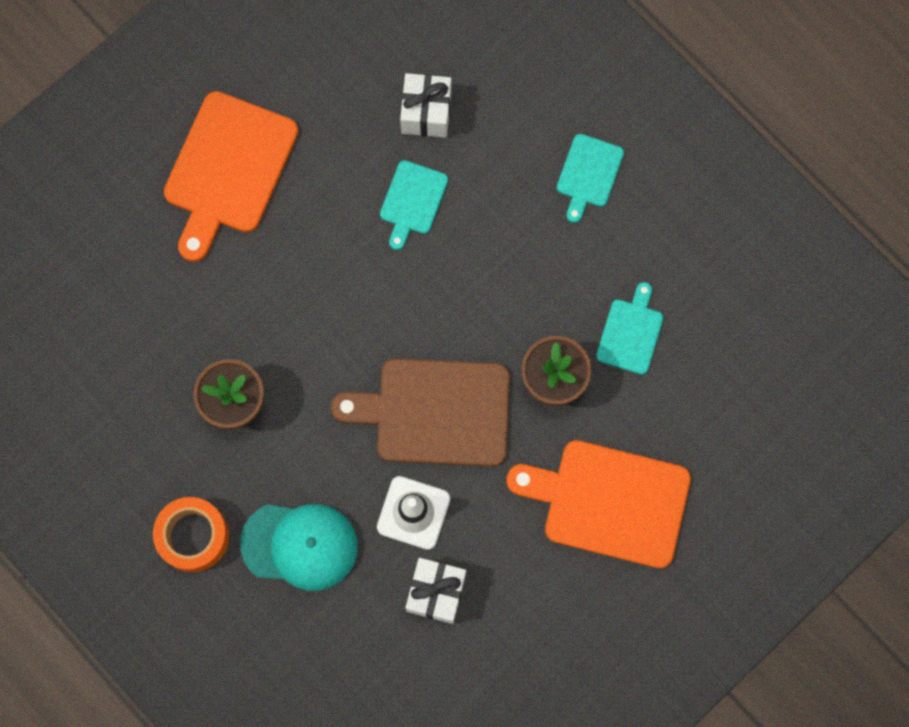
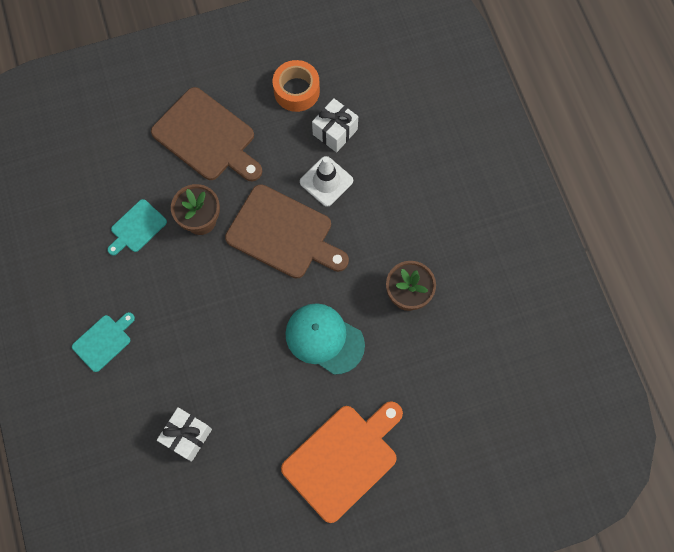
camera: 155 degrees left, 5 degrees down
orange tape [153,497,229,572] -> orange tape moved to [273,60,320,112]
turquoise cap [240,504,358,591] -> turquoise cap moved to [285,303,365,375]
turquoise cutting board [380,160,448,250] -> none
orange cutting board [507,440,691,568] -> brown cutting board [151,87,262,181]

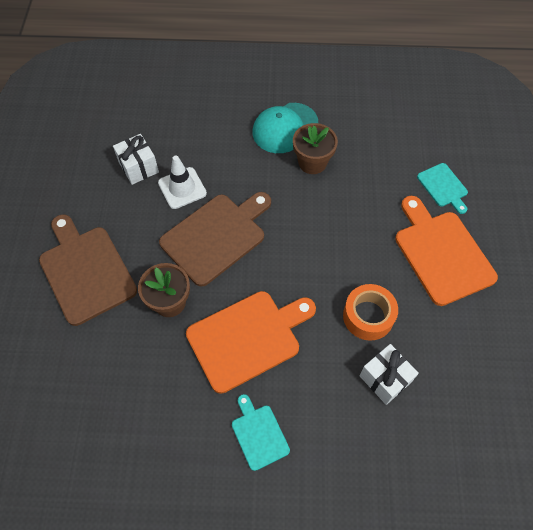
camera: 70 degrees left, 10 degrees down
turquoise cutting board [107,199,167,256] -> turquoise cutting board moved to [417,163,468,214]
brown cutting board [151,87,262,181] -> brown cutting board turned 90 degrees counterclockwise [39,214,137,326]
orange tape [273,60,320,112] -> orange tape moved to [343,284,398,341]
turquoise cap [285,303,365,375] -> turquoise cap moved to [253,103,318,153]
none -> orange cutting board [186,291,316,394]

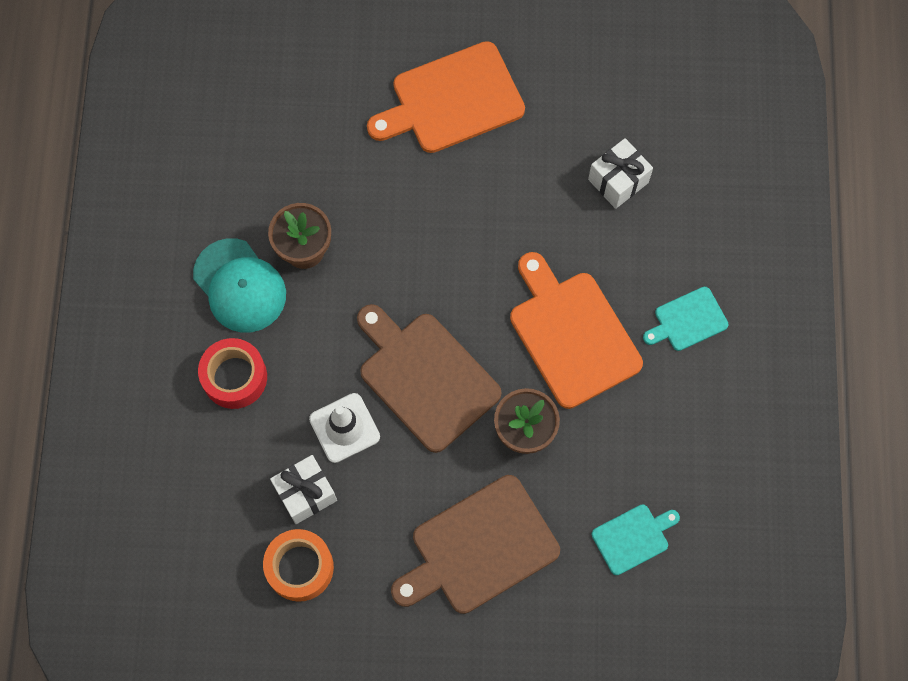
camera: 90 degrees left, 10 degrees up
orange tape [343,284,398,341] -> orange tape moved to [263,529,334,602]
turquoise cutting board [417,163,468,214] -> turquoise cutting board moved to [592,505,680,575]
none -> red tape [198,338,267,409]

